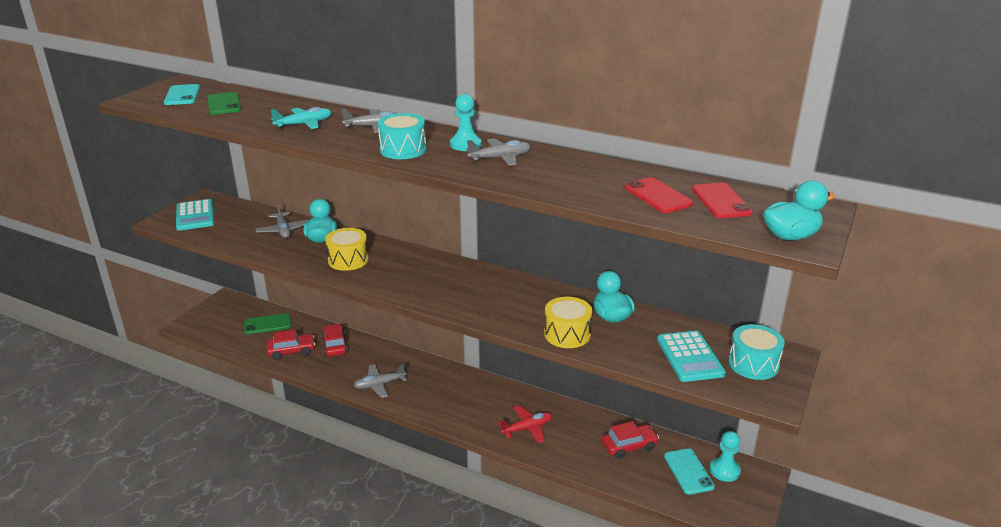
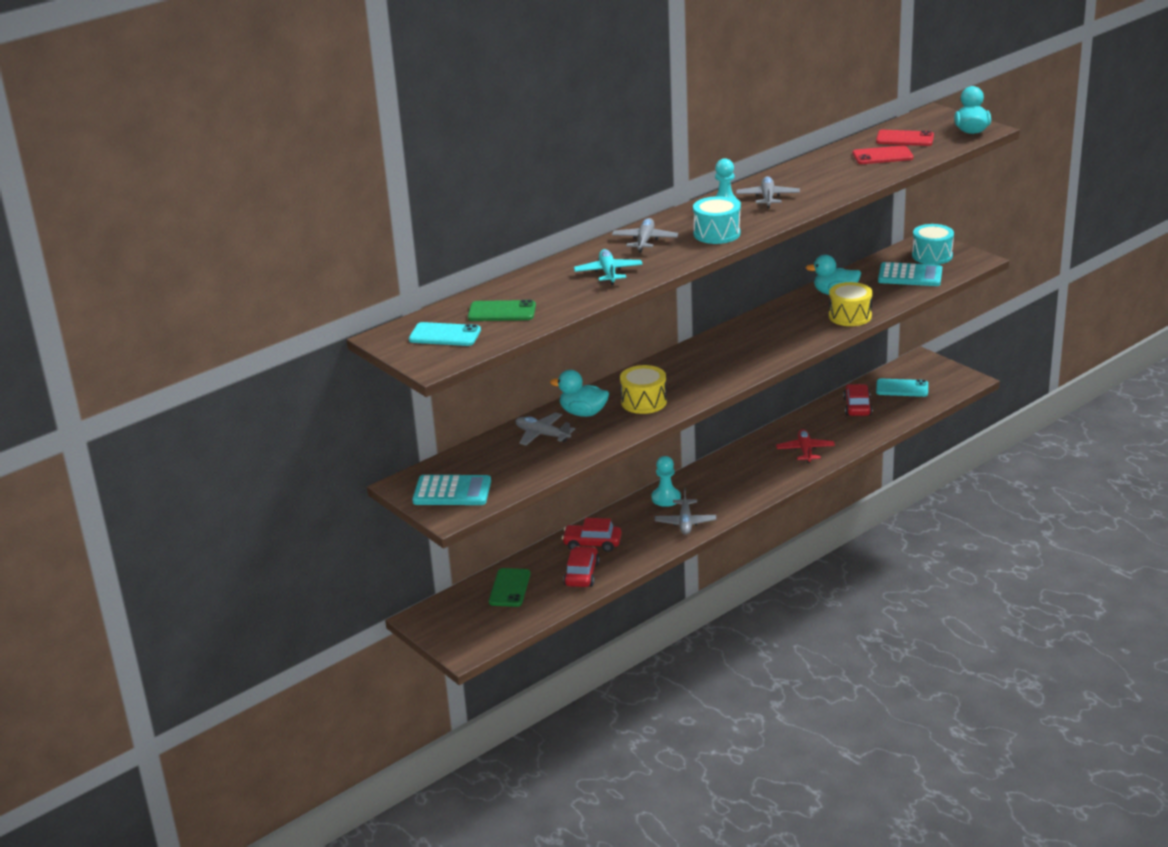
camera: 65 degrees left, 0 degrees up
grey plane [255,203,309,238] -> grey plane turned 150 degrees counterclockwise [515,412,575,445]
turquoise pawn [710,431,741,482] -> turquoise pawn moved to [651,456,681,507]

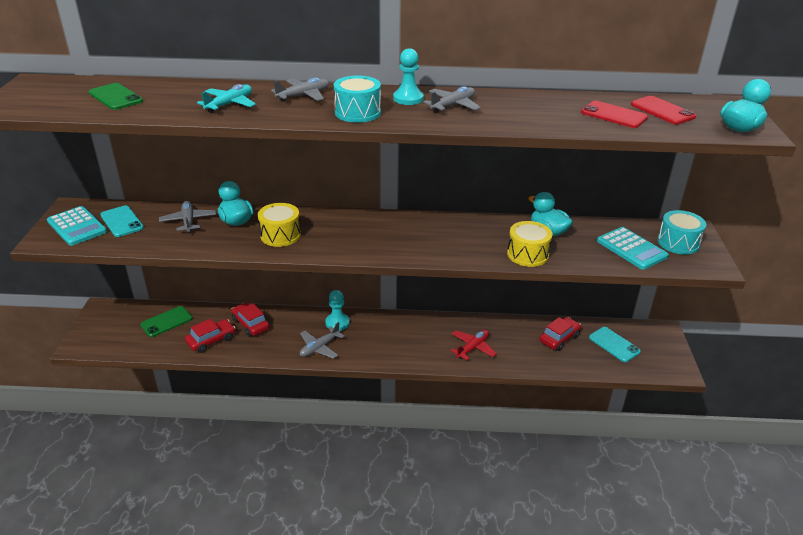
camera: 40 degrees right, 5 degrees up
turquoise phone [409,322,481,346] -> turquoise phone moved to [100,205,144,237]

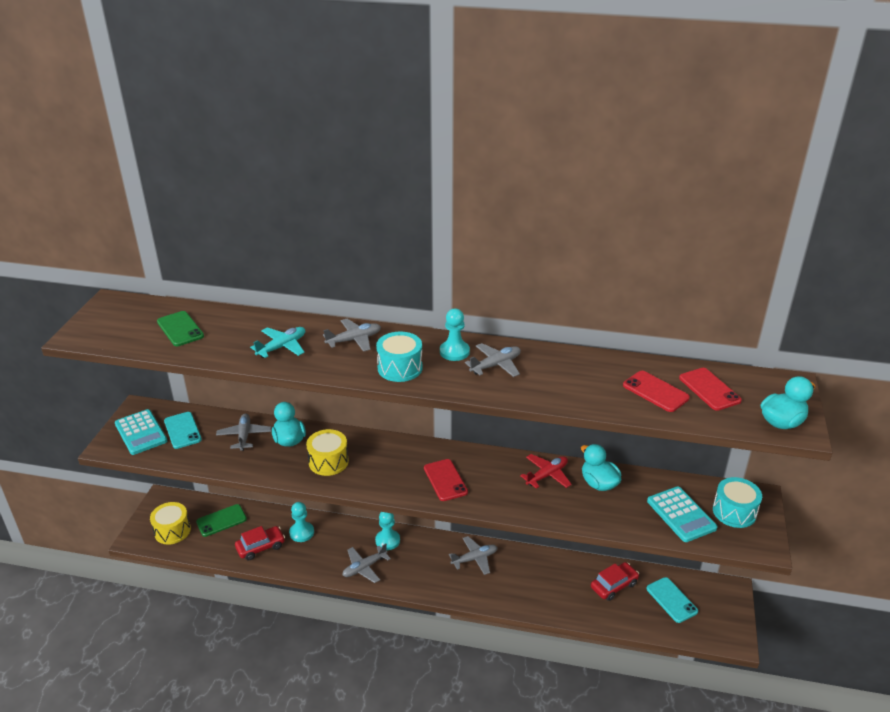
camera: 10 degrees right, 0 degrees up
red car [231,302,269,337] -> turquoise pawn [289,502,314,542]
red plane [450,330,497,360] -> red plane moved to [520,454,572,489]
yellow drum [507,221,552,267] -> yellow drum moved to [150,502,191,545]
none -> red phone [424,459,468,501]
none -> grey plane [449,536,498,575]

